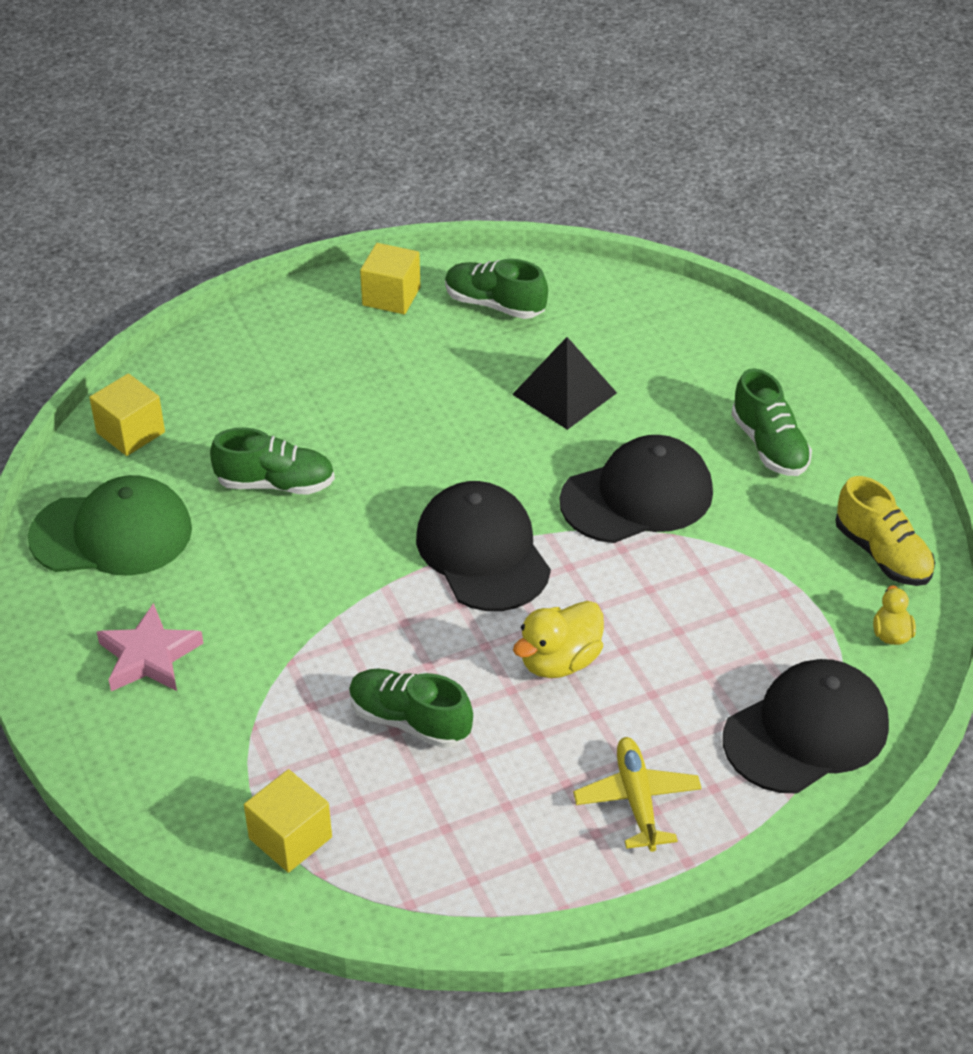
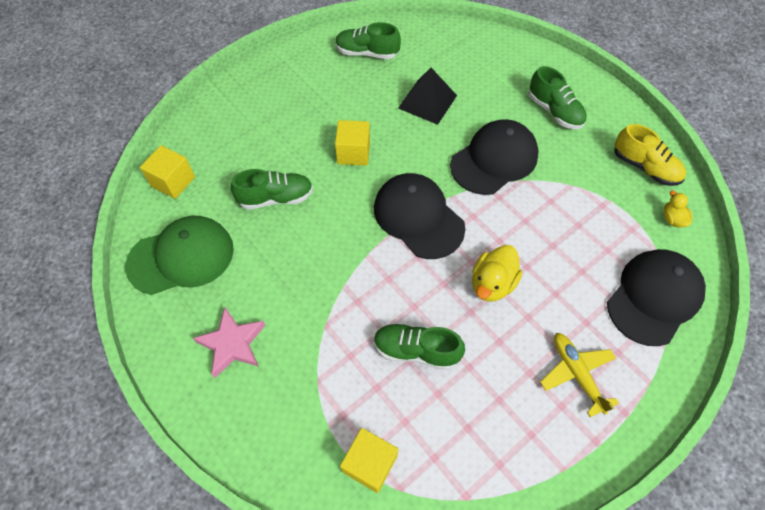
camera: 15 degrees left, 15 degrees up
yellow cube [360,243,421,314] -> yellow cube moved to [335,120,370,166]

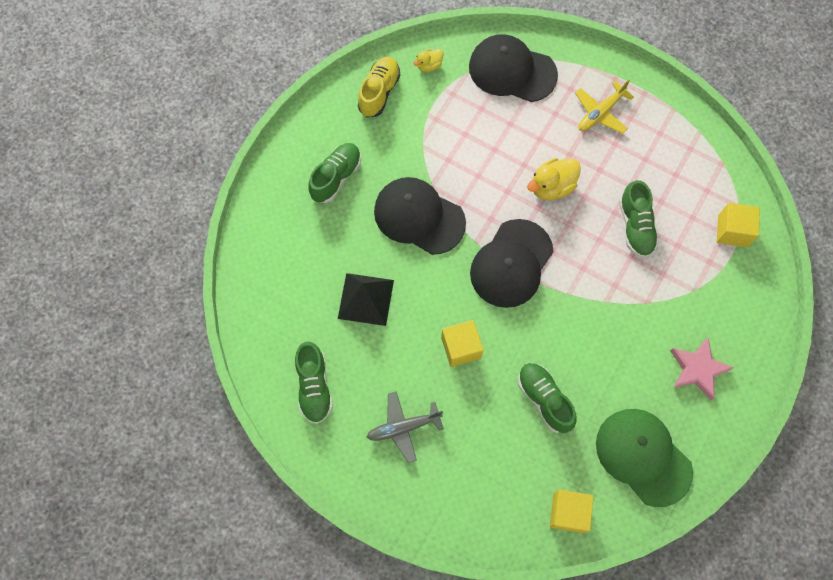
camera: 110 degrees left, 10 degrees up
yellow duck [472,245,522,302] -> yellow duck turned 135 degrees clockwise [527,158,581,200]
none -> grey plane [367,391,444,463]

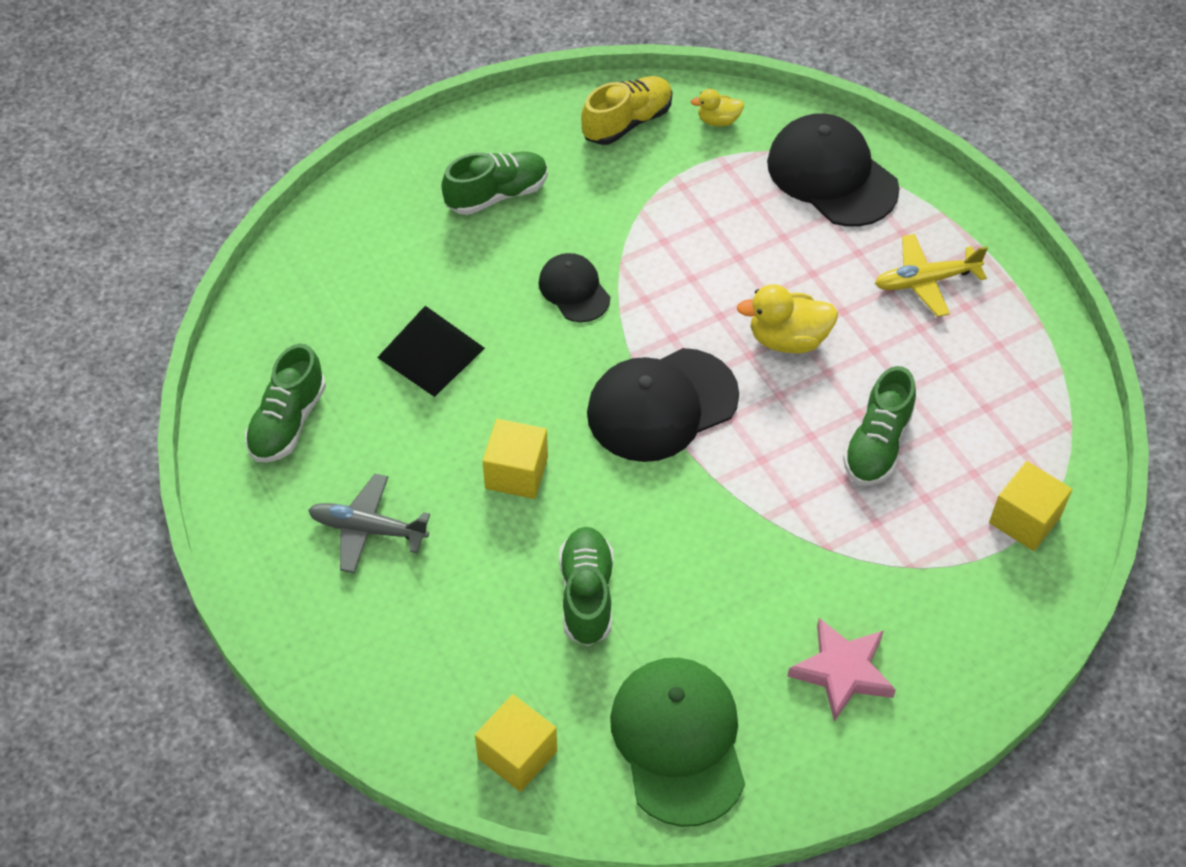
camera: 30 degrees right, 15 degrees down
black cap [374,177,466,255] -> black cap [539,253,610,322], size x0.56

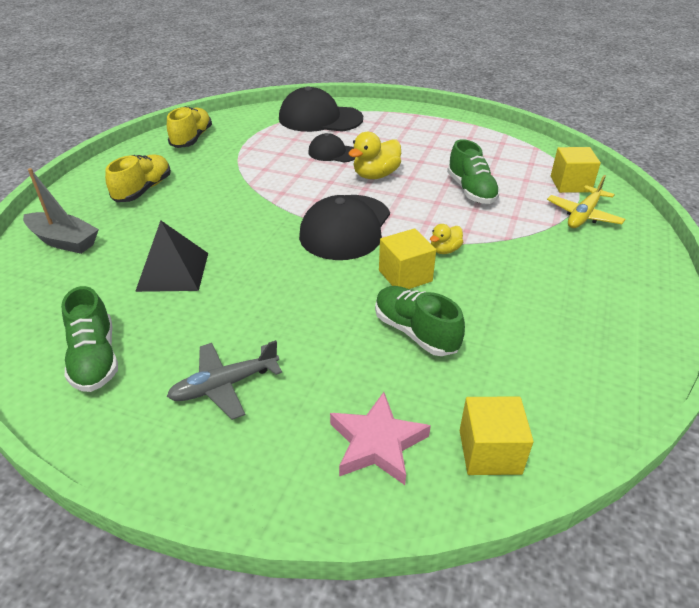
camera: 40 degrees left, 15 degrees down
green shoe [441,151,548,215] -> yellow shoe [105,154,171,202]
yellow cube [482,419,548,499] -> yellow cube moved to [379,228,436,289]
black cap [539,253,610,322] -> black cap moved to [308,133,356,162]
green cap [610,658,745,827] -> none
yellow duck [691,89,744,127] -> yellow duck moved to [430,224,463,254]
pink star [787,618,896,722] -> pink star moved to [330,392,431,485]
yellow plane [875,234,988,317] -> yellow plane moved to [547,175,625,228]
none -> grey boat [23,168,99,254]

